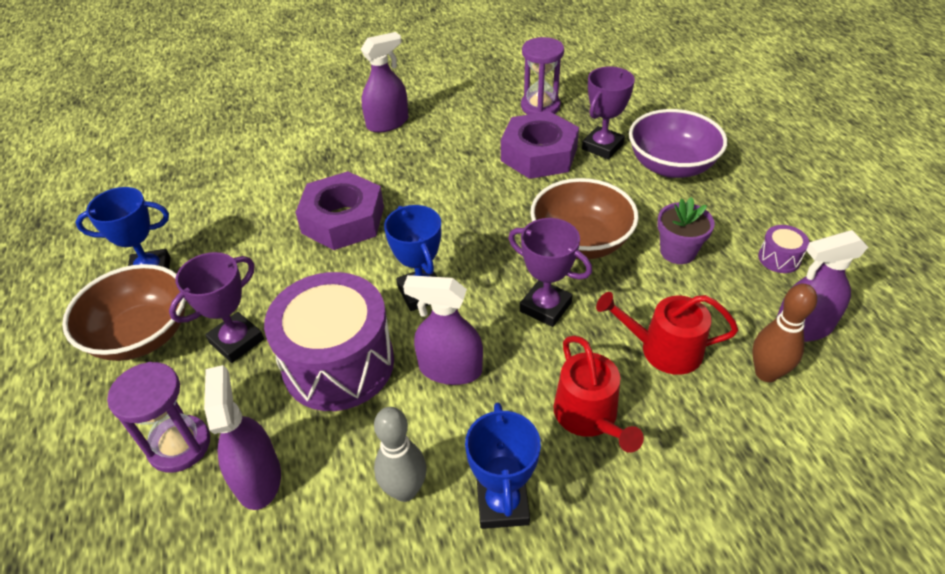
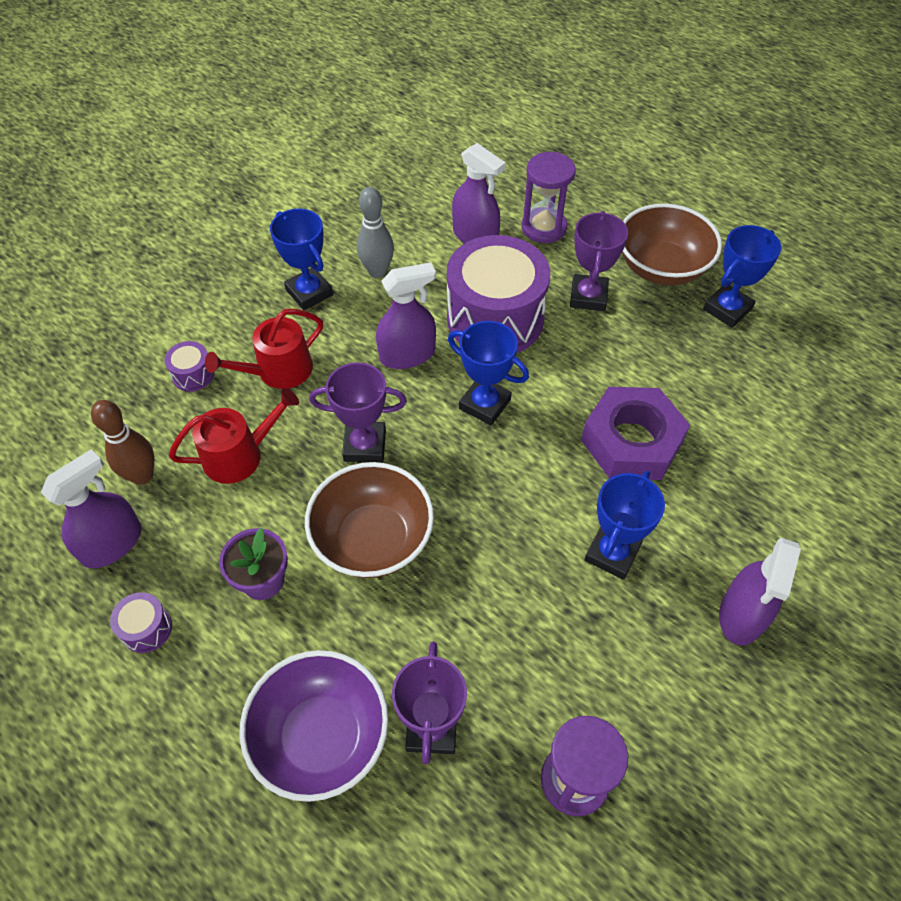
camera: 145 degrees right, 10 degrees up
purple nut [501,111,579,179] -> none
red watering can [553,336,644,453] -> red watering can turned 75 degrees counterclockwise [205,309,323,389]
none -> purple drum [164,341,214,392]
none -> blue trophy [585,470,665,580]

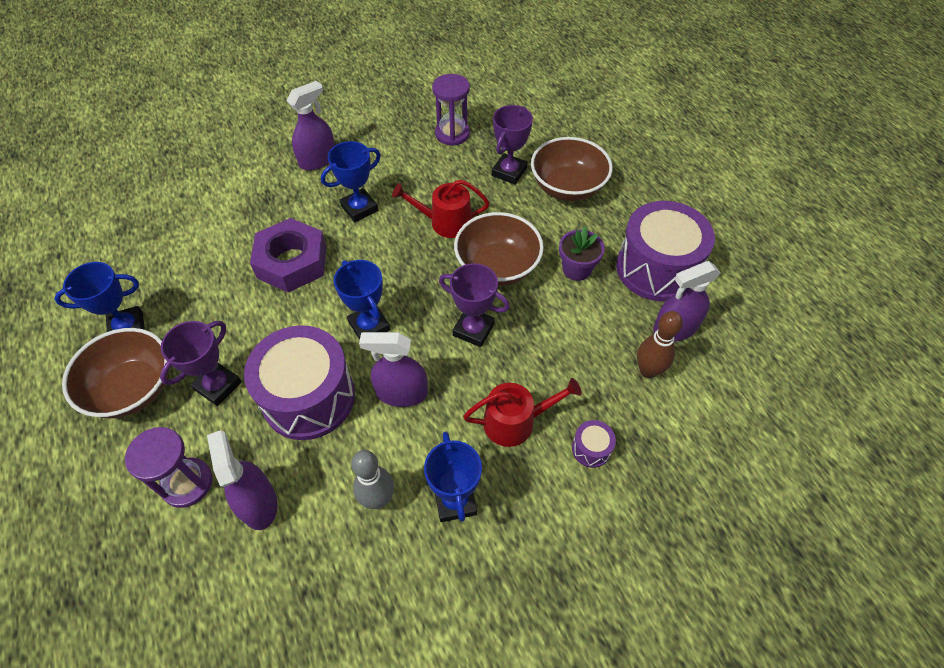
camera: 155 degrees left, 0 degrees up
purple drum [110,592,172,653] -> purple drum [616,201,715,301], size x2.47
red watering can [169,388,299,484] -> red watering can moved to [392,180,489,238]
purple bowl [240,650,389,802] -> brown bowl [531,137,613,201]

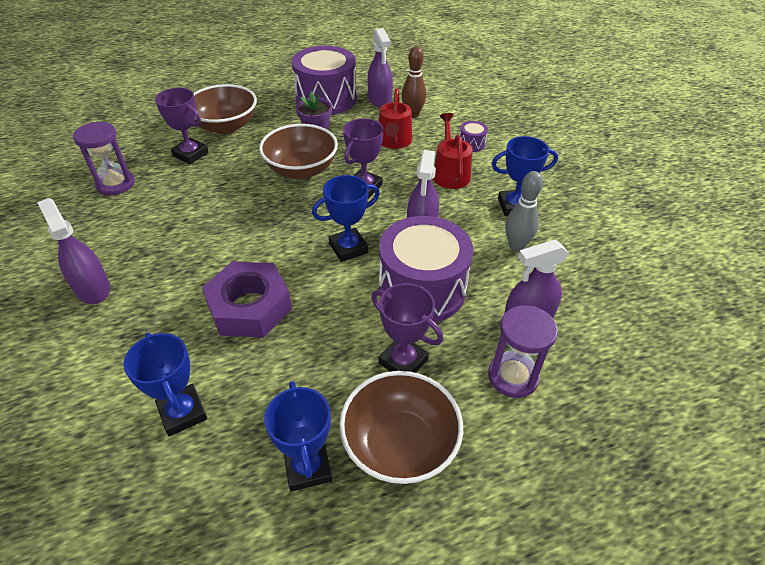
camera: 85 degrees left, 10 degrees down
blue trophy [321,141,381,222] -> blue trophy moved to [123,333,207,437]
red watering can [392,180,489,238] -> red watering can moved to [379,88,412,149]

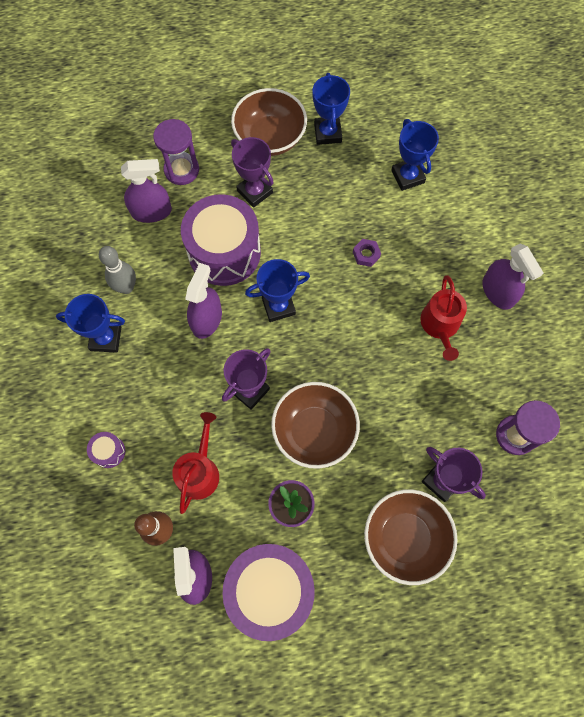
camera: 170 degrees left, 25 degrees up
purple nut [202,262,292,337] -> purple nut [353,239,381,267], size x0.41
red watering can [433,113,473,189] -> red watering can moved to [420,275,467,361]

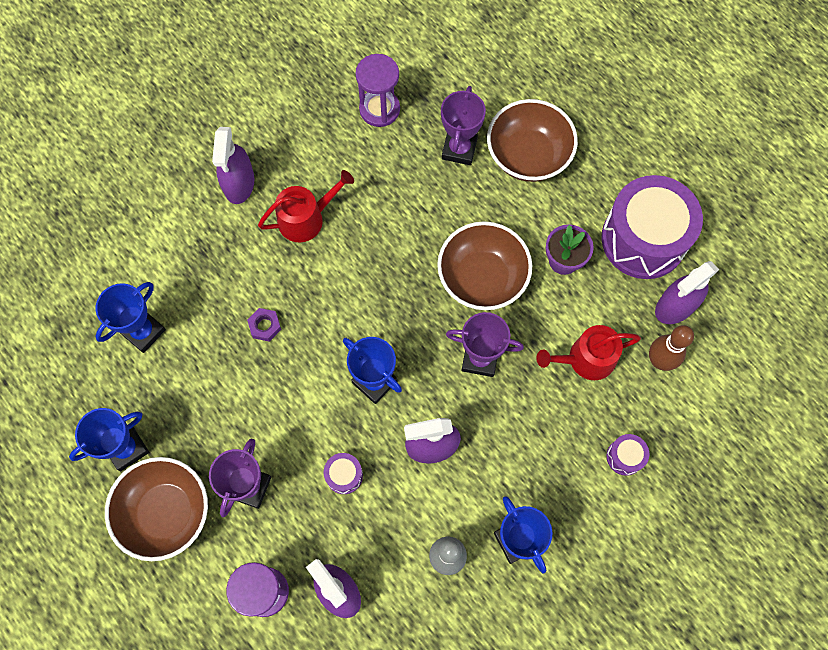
camera: 120 degrees left, 0 degrees up
purple drum [181,194,261,286] -> purple drum [324,453,363,494], size x0.41
purple spray bottle [483,244,543,310] -> purple spray bottle turned 150 degrees clockwise [212,127,254,204]

